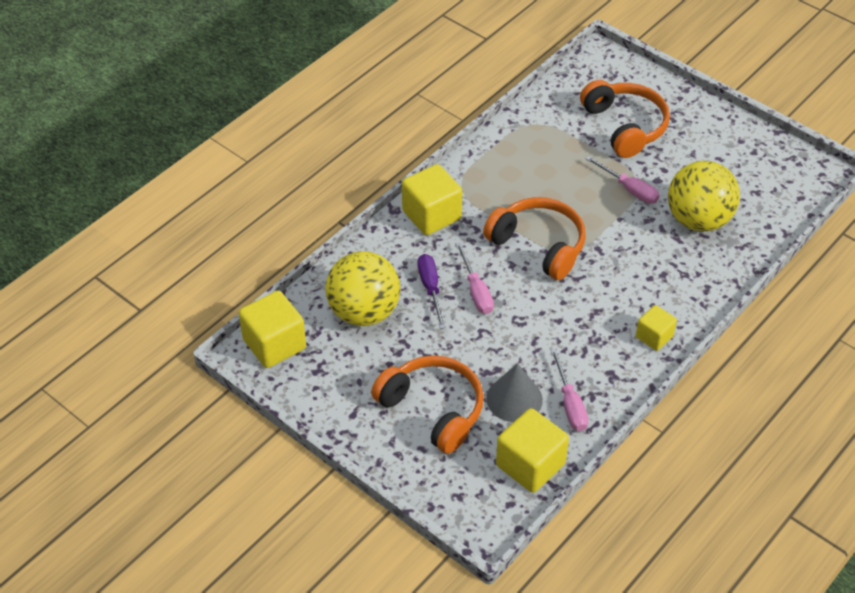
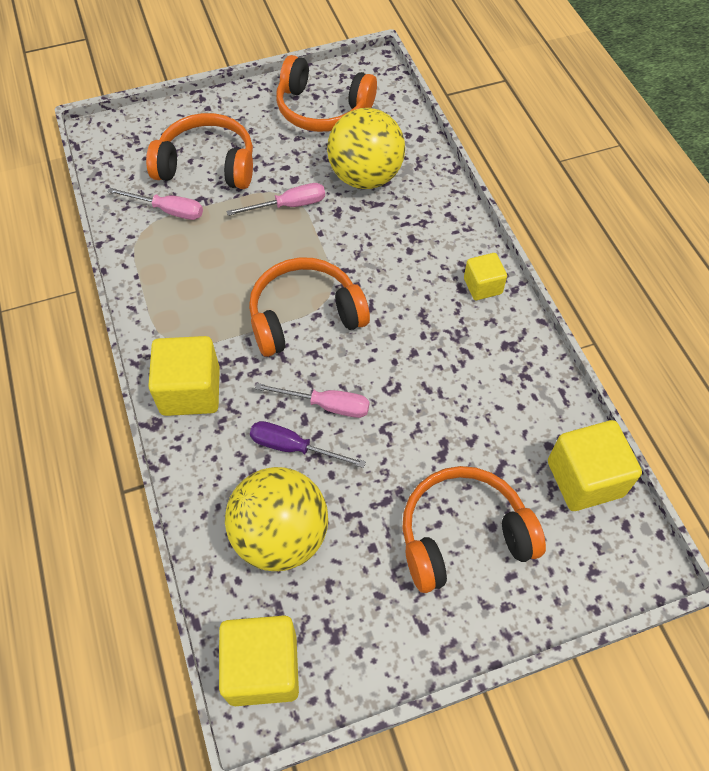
camera: 60 degrees left, 10 degrees up
grey cone [486,363,543,422] -> none
pink screwdriver [551,349,589,431] -> pink screwdriver moved to [108,188,203,220]
none -> orange headphones [276,55,377,132]

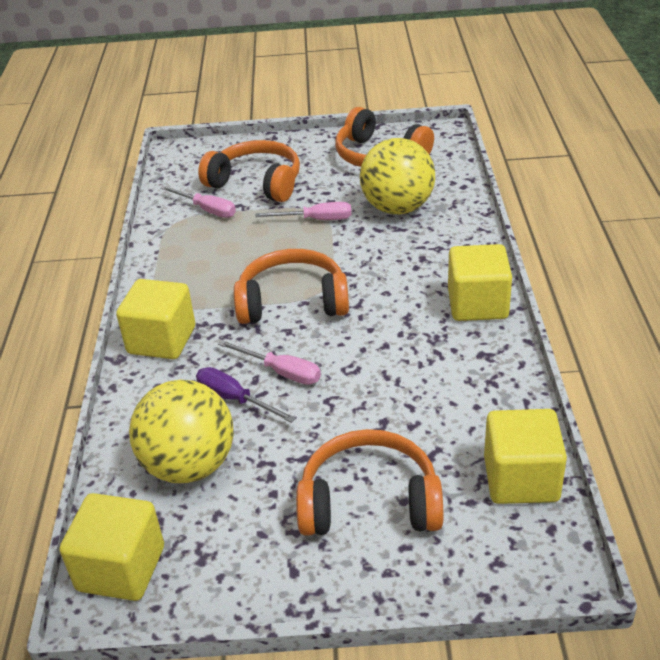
camera: 20 degrees right, 20 degrees down
yellow cube [464,253,507,300] -> yellow cube [448,244,512,321], size x1.69

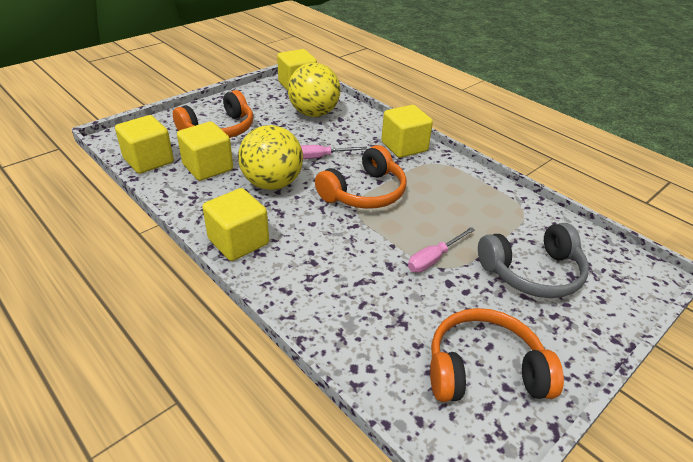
camera: 135 degrees right, 0 degrees up
pink screwdriver [160,185,236,218] -> none
purple screwdriver [196,367,296,423] -> none
orange headphones [198,140,300,202] -> grey headphones [478,223,589,298]
yellow ball [360,138,435,214] -> yellow ball moved to [238,125,303,190]
none -> yellow cube [177,122,233,181]

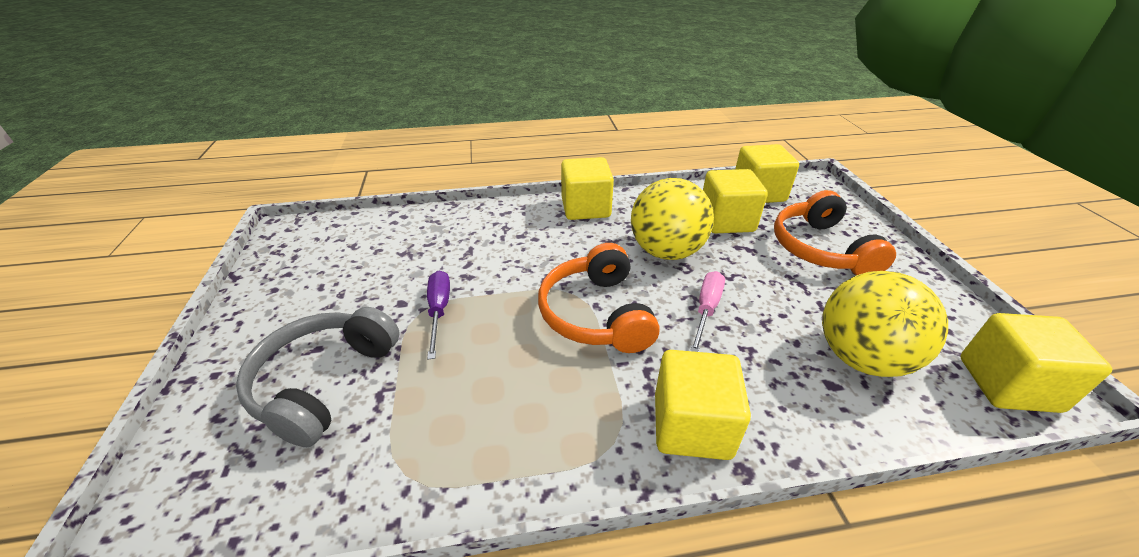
camera: 125 degrees right, 0 degrees up
pink screwdriver [408,227,475,273] -> purple screwdriver [427,271,450,359]
orange headphones [430,308,564,402] -> none

